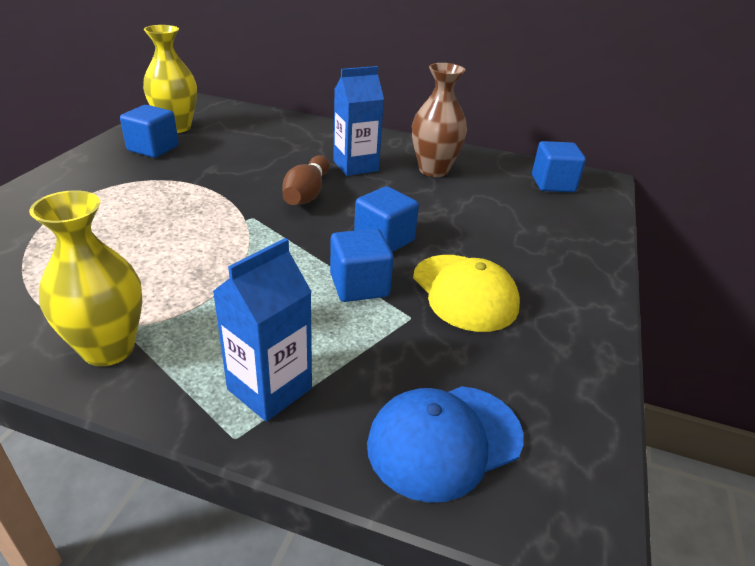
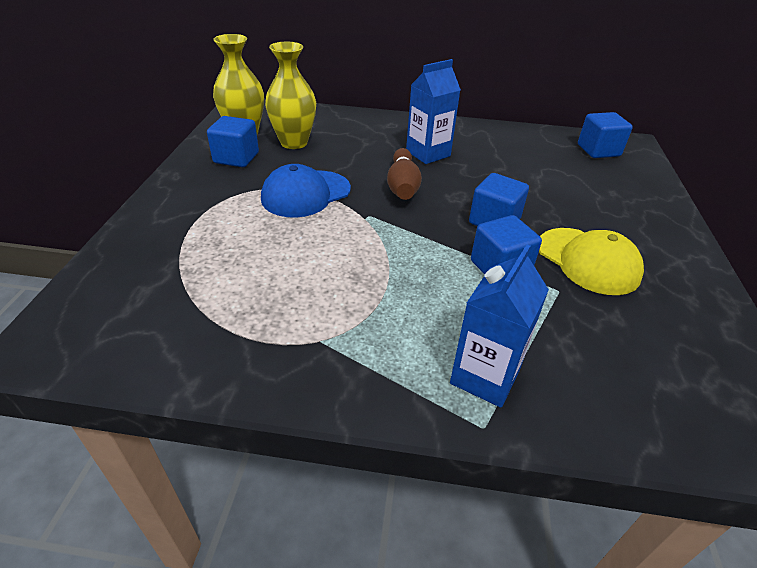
camera: 10 degrees left, 5 degrees up
yellow vase [29,190,142,366] -> yellow vase moved to [265,42,316,149]
blue cap [367,386,523,503] -> blue cap moved to [261,164,351,218]
brown vase [412,63,467,177] -> none

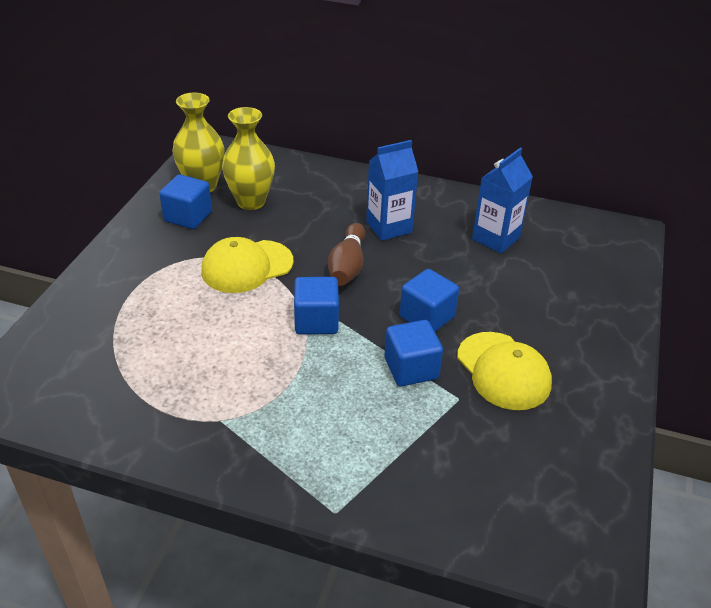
camera: 10 degrees right, 0 degrees up
blue cap [261,164,351,218] -> yellow cap [201,237,293,293]
blue carton [450,245,549,408] -> blue carton moved to [472,148,533,253]
blue cube [578,112,633,158] -> blue cube moved to [294,277,339,334]

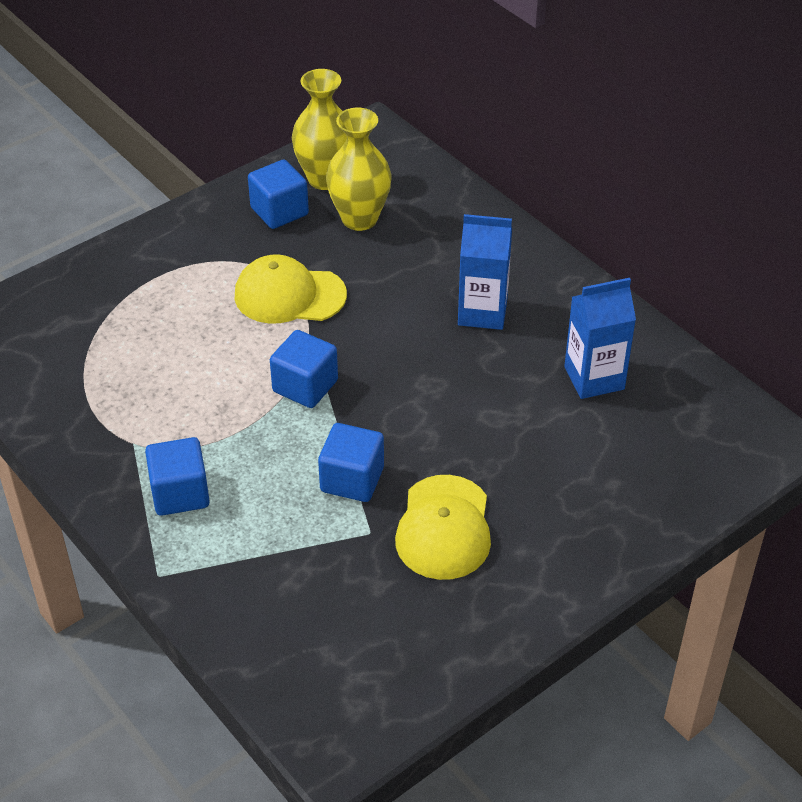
camera: 35 degrees right, 5 degrees up
brown bowling pin [328,223,365,286] -> none
blue cube [400,269,459,332] -> blue cube moved to [145,437,210,516]

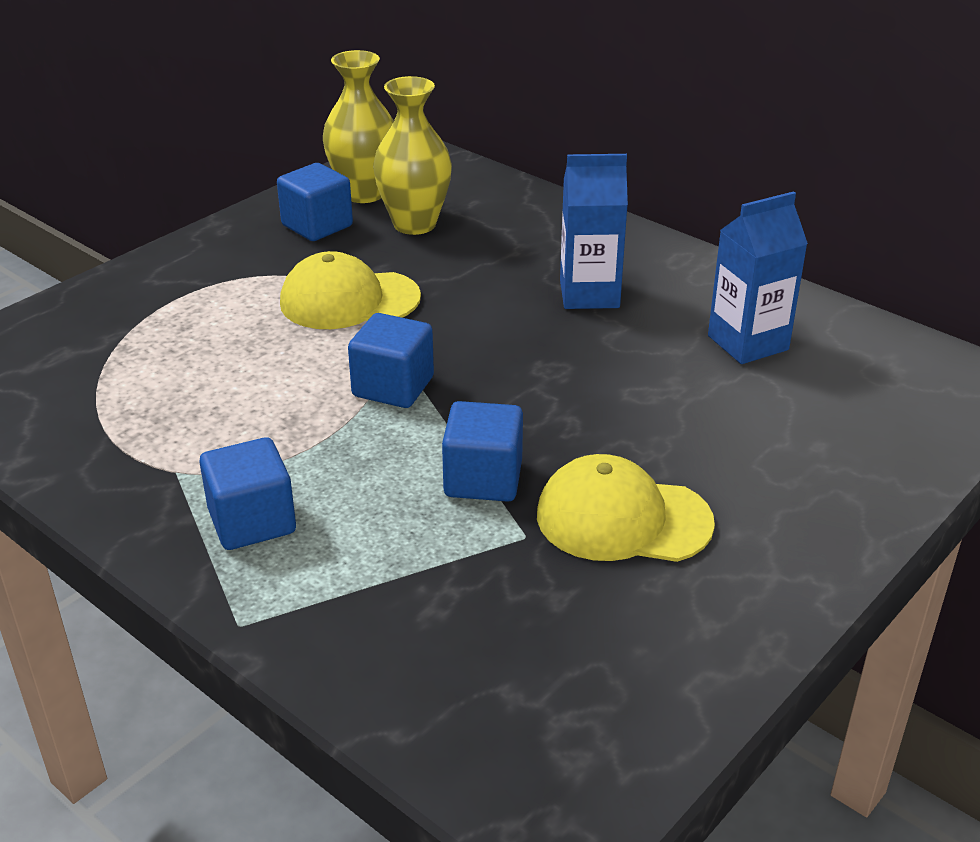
camera: 10 degrees left, 10 degrees down
yellow cap [395,475,491,580] -> yellow cap turned 105 degrees clockwise [537,454,715,562]

